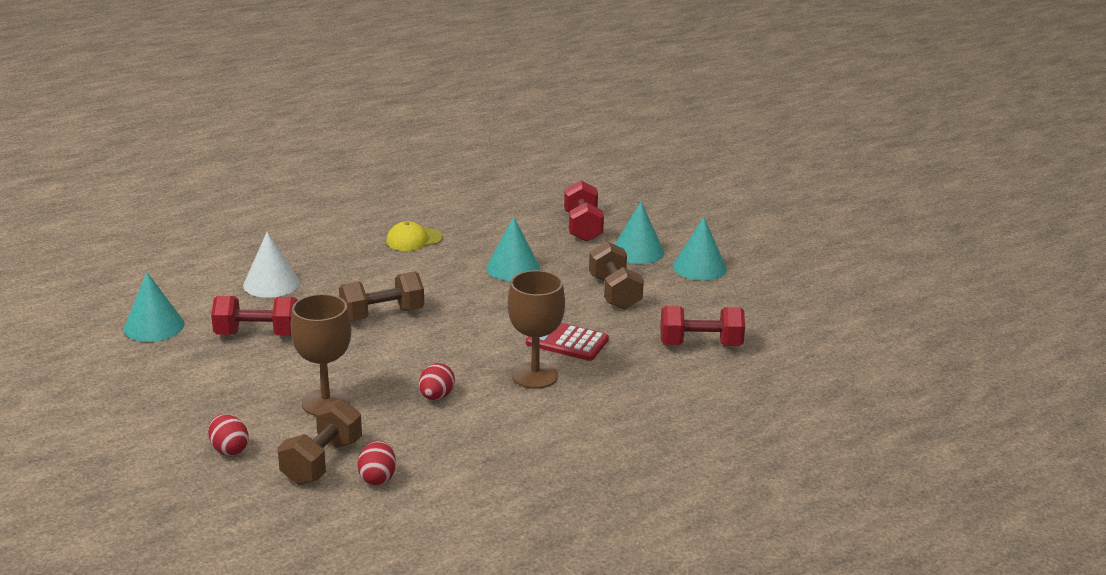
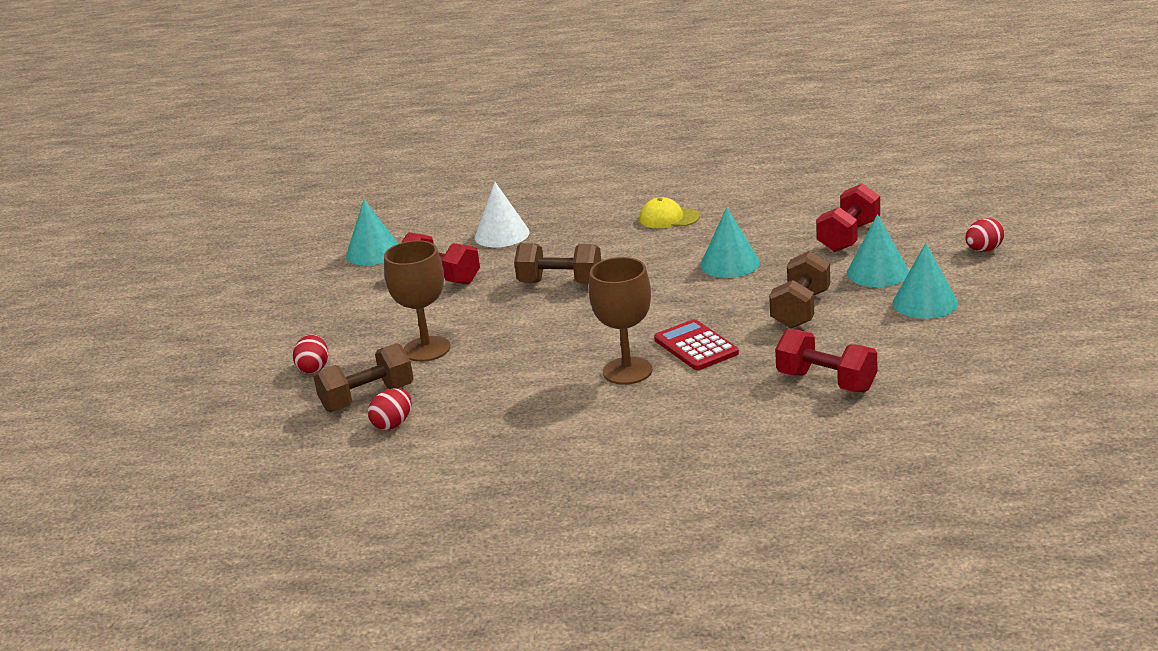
camera: 40 degrees right, 0 degrees up
red egg [419,363,455,400] -> red egg moved to [965,218,1004,252]

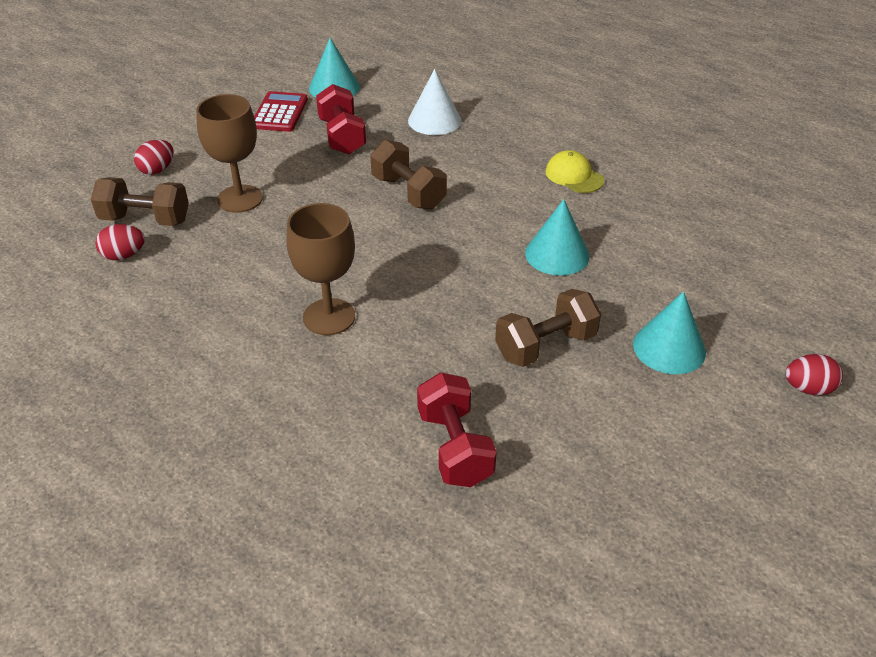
camera: 35 degrees right, 15 degrees up
red calculator [654,319,739,370] -> red calculator moved to [254,91,308,132]
red dumbbell [816,183,880,252] -> none
turquoise cone [893,243,958,319] -> none

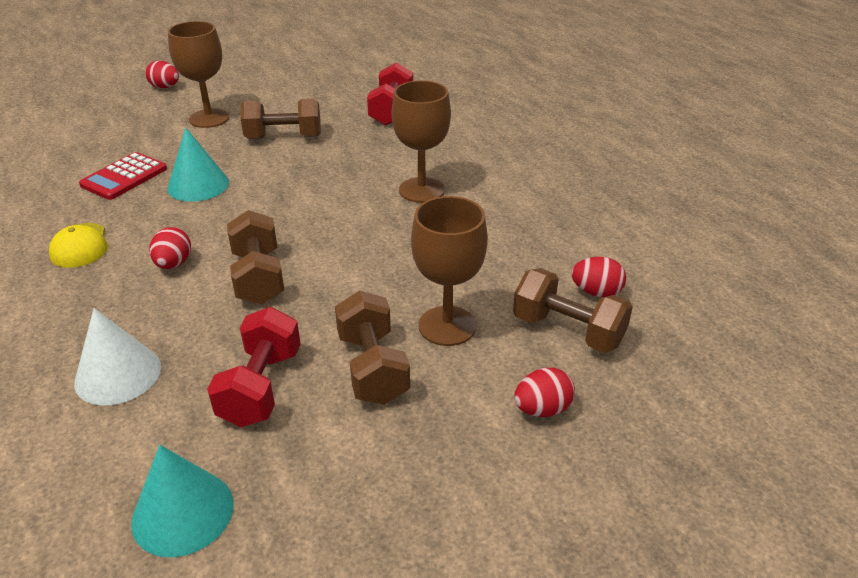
camera: 155 degrees left, 5 degrees down
red calculator [254,91,308,132] -> red calculator moved to [79,152,167,200]
turquoise cone [633,291,706,374] -> brown goblet [168,21,229,128]
none -> red egg [149,227,191,269]
none -> brown dumbbell [335,291,410,405]

